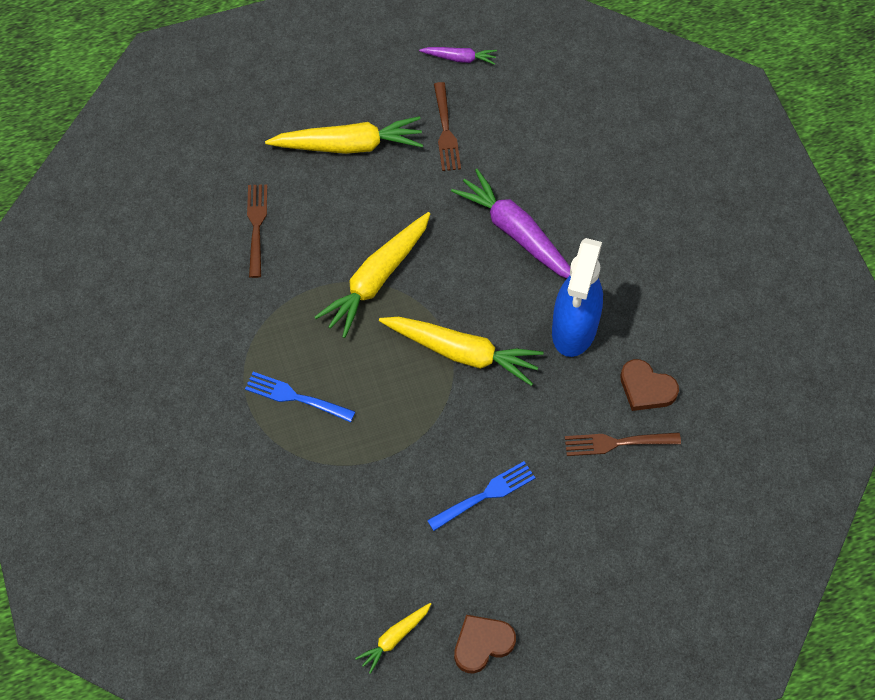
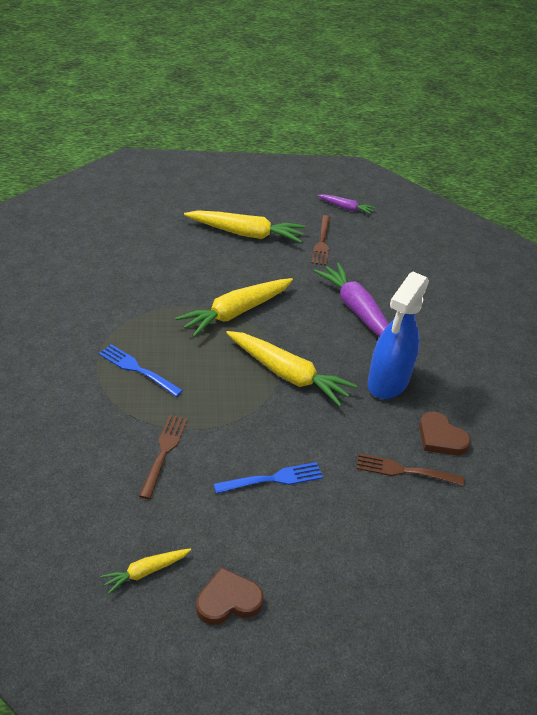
camera: 10 degrees right, 20 degrees down
brown fork [247,184,267,278] -> brown fork moved to [139,415,188,499]

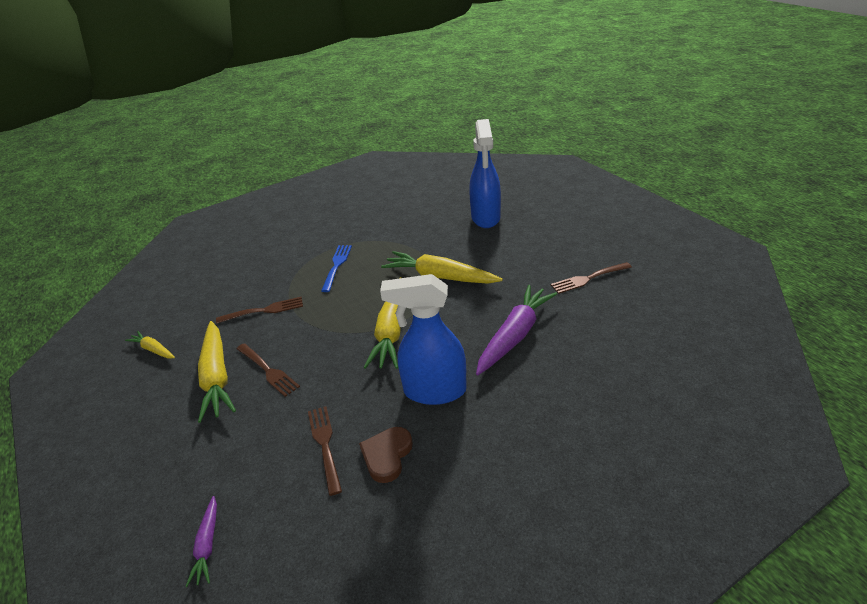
camera: 70 degrees right, 5 degrees down
yellow carrot [184,210,305,243] -> yellow carrot moved to [198,321,236,423]
brown heart [196,567,264,625] -> none
blue fork [214,462,323,494] -> brown fork [237,343,300,397]
purple carrot [318,194,375,214] -> purple carrot moved to [185,496,217,587]
none -> blue spray bottle [469,119,501,228]

